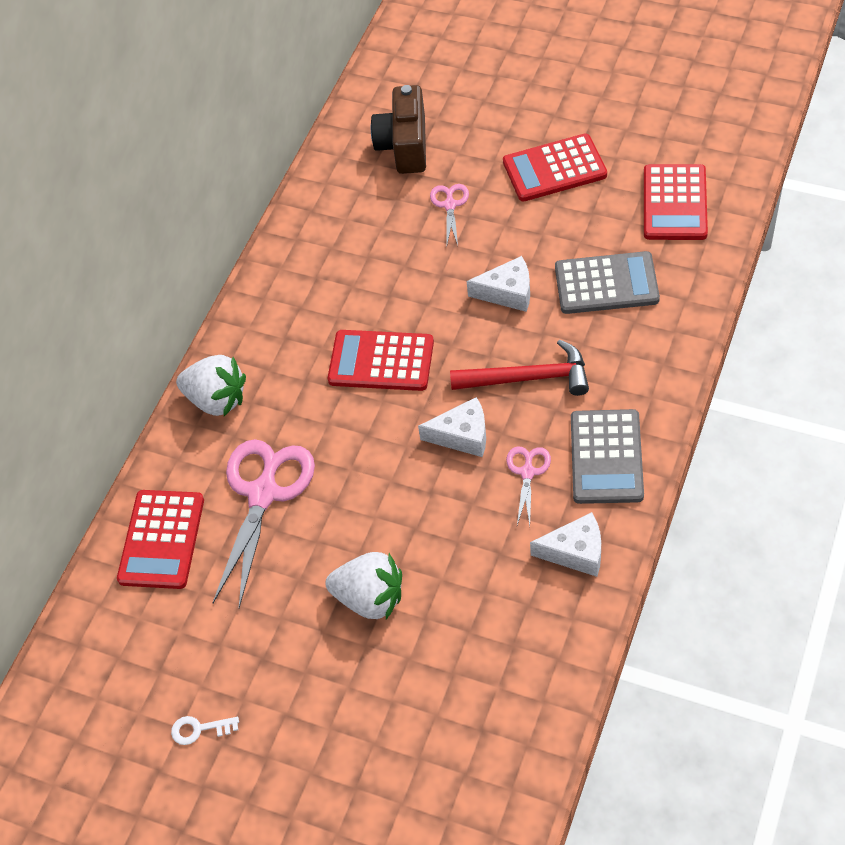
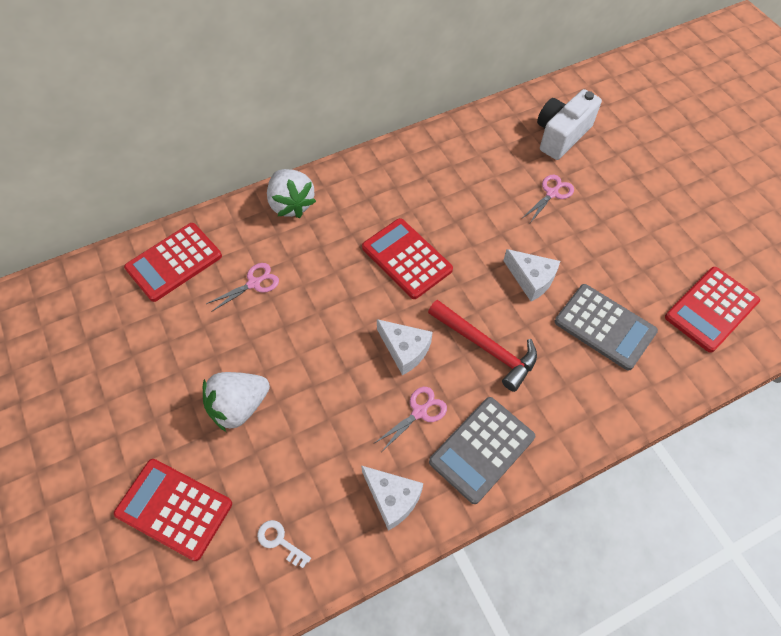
camera: 35 degrees right, 5 degrees up
white key [171,716,239,745] -> white key moved to [257,520,311,568]
pink scissors [213,439,315,608] -> pink scissors [206,263,279,312], size x0.49
white strawberry [325,552,402,619] -> white strawberry turned 90 degrees clockwise [203,372,270,432]
brown camera [371,85,426,174] -> white camera [537,89,602,160]
red calculator [503,133,607,202] -> red calculator moved to [114,459,232,561]

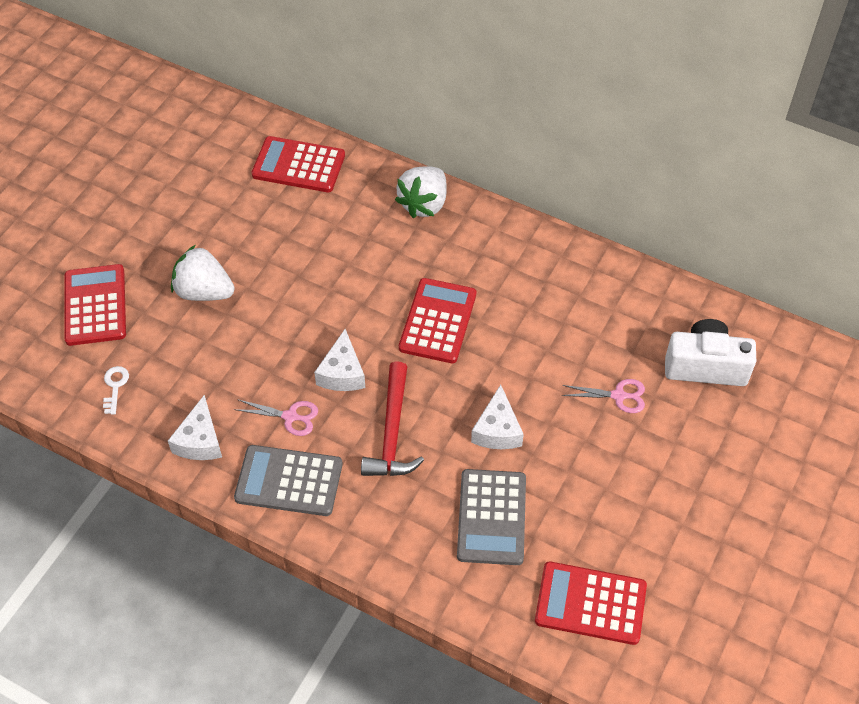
camera: 55 degrees right, 5 degrees down
pink scissors [206,263,279,312] -> none

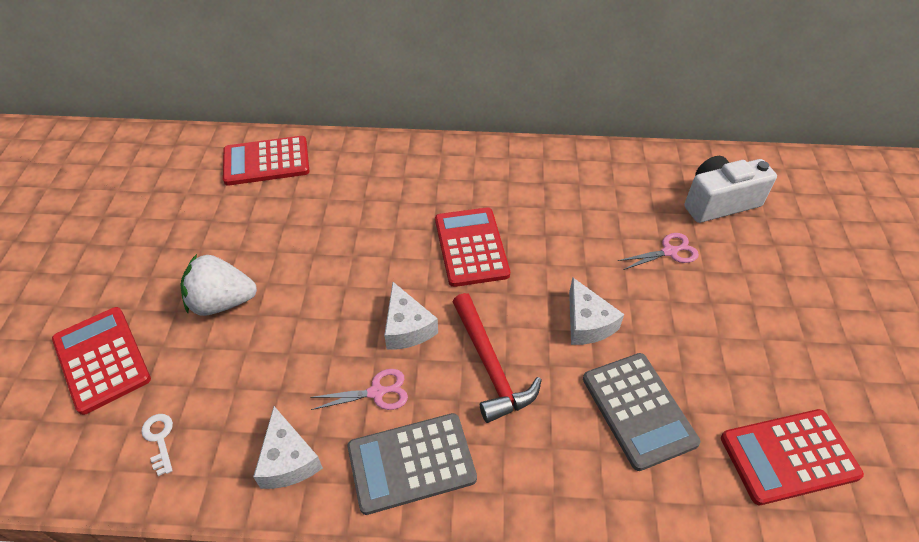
camera: 25 degrees left, 5 degrees down
white strawberry [395,166,447,218] -> none

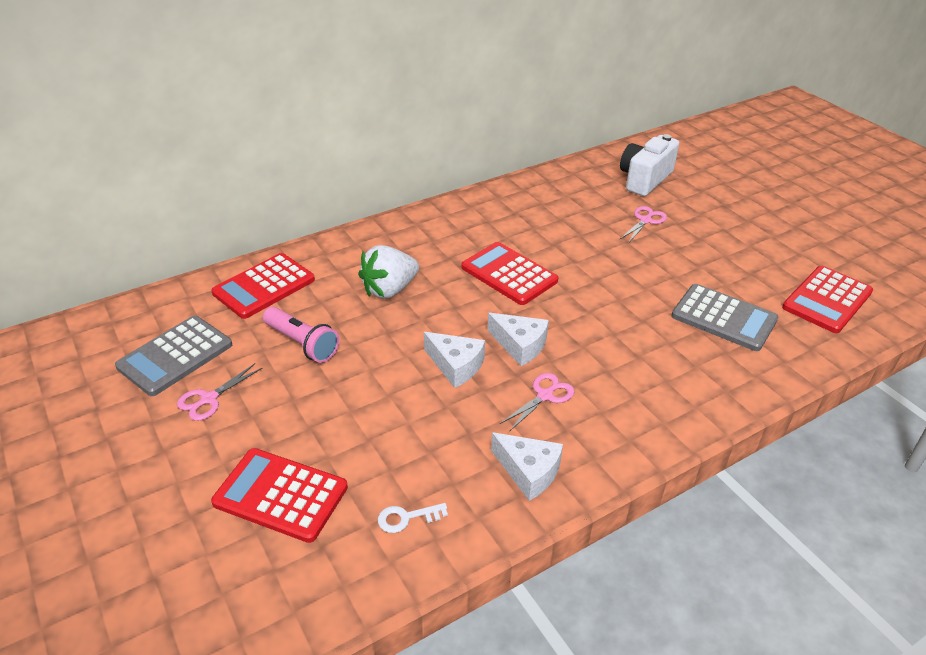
camera: 35 degrees left, 10 degrees down
white key [141,414,173,476] -> white key turned 45 degrees counterclockwise [378,503,448,533]
white strawberry [180,254,257,316] -> white strawberry moved to [358,245,419,299]
grey calculator [348,413,477,515] -> grey calculator moved to [115,316,232,396]
red hammer [453,293,542,423] -> none
white cheese [569,277,624,345] -> white cheese moved to [424,332,485,388]
none -> pink scissors [177,363,262,421]
none -> pink flashlight [263,307,339,363]

